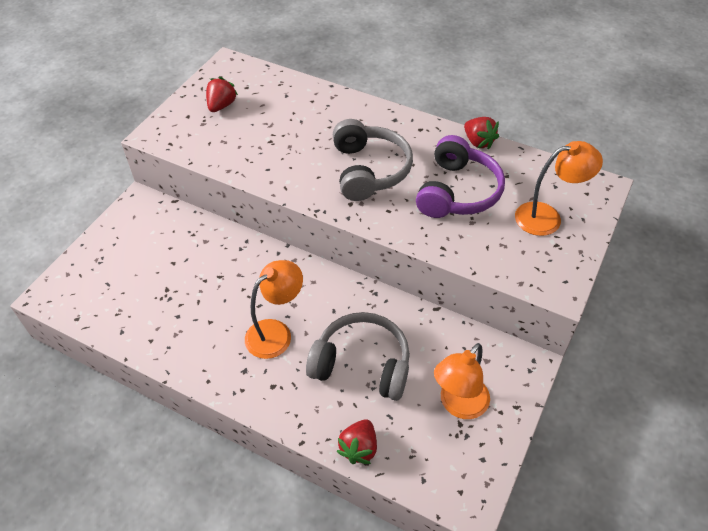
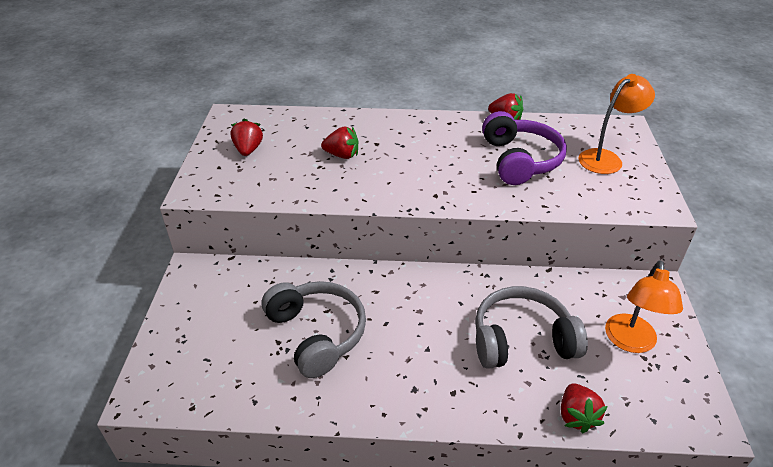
camera: 25 degrees left, 10 degrees down
orange lamp [245,260,303,359] -> none
grey headphones [333,119,413,201] -> grey headphones moved to [262,281,366,378]
none -> red strawberry [321,126,358,159]

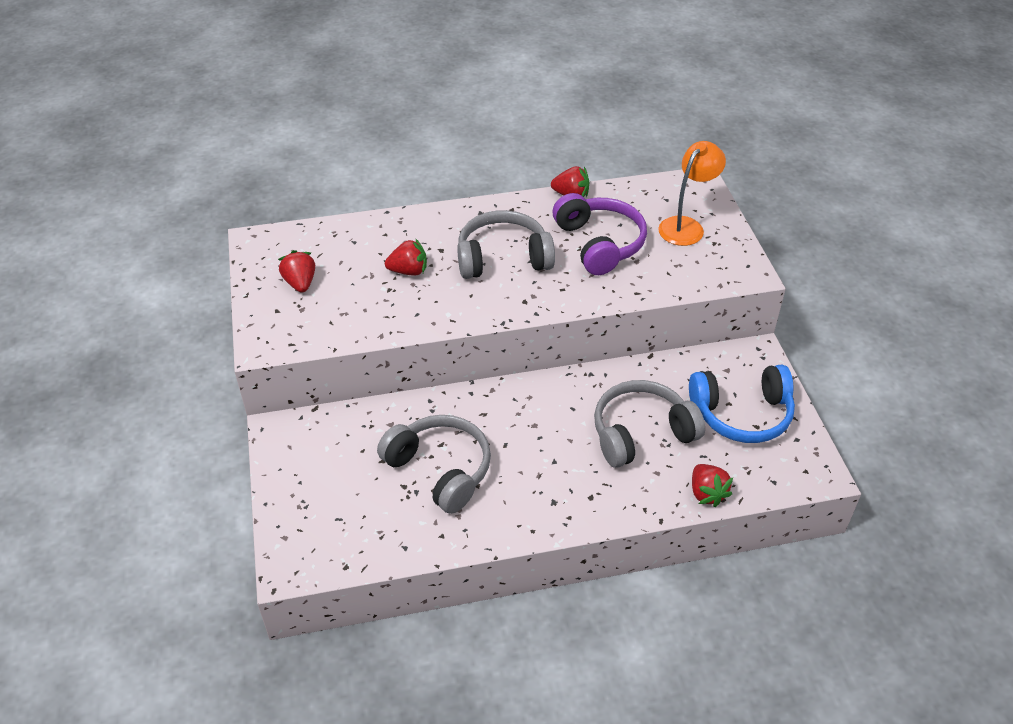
camera: 15 degrees left, 5 degrees up
orange lamp [605,260,683,353] -> blue headphones [689,365,795,443]
none -> grey headphones [457,210,555,279]

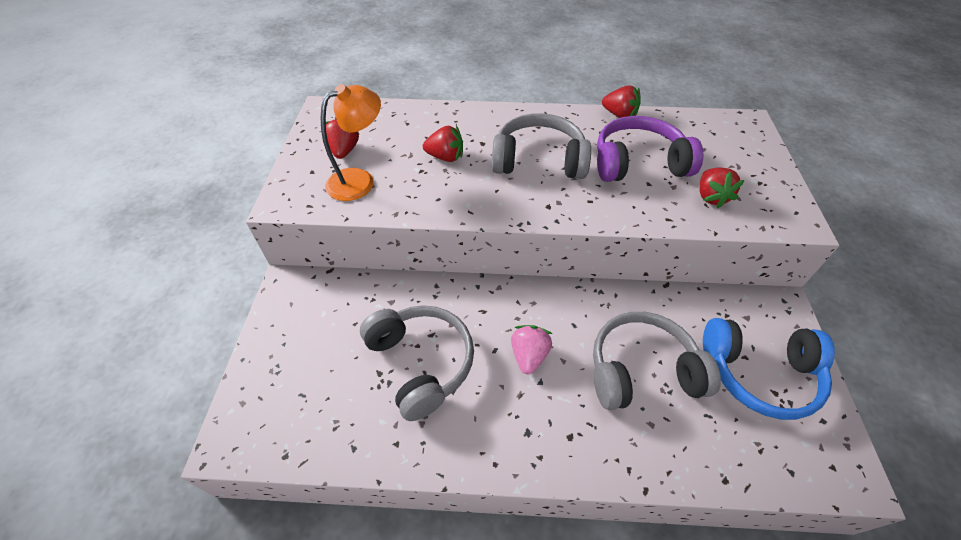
camera: 15 degrees right, 5 degrees up
purple headphones [553,193,647,275] -> purple headphones turned 90 degrees counterclockwise [597,116,704,182]
orange lamp [658,141,726,246] -> orange lamp moved to [321,84,381,201]
red strawberry [692,464,733,507] -> red strawberry moved to [699,168,744,208]
none -> pink strawberry [511,325,552,374]

